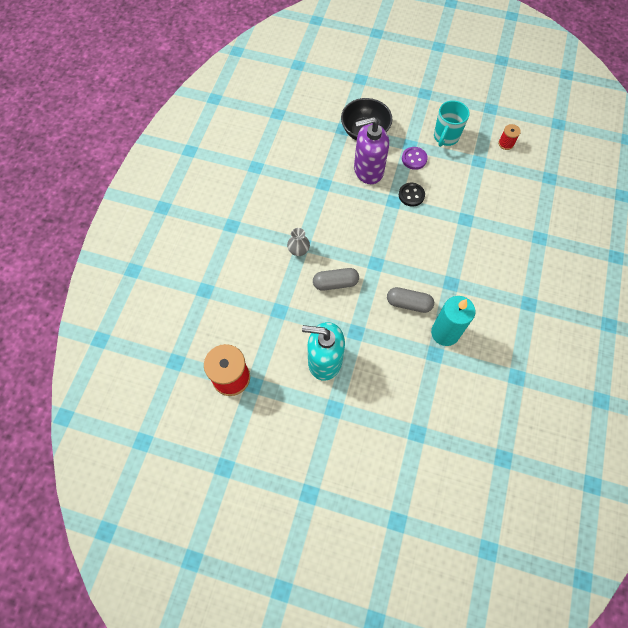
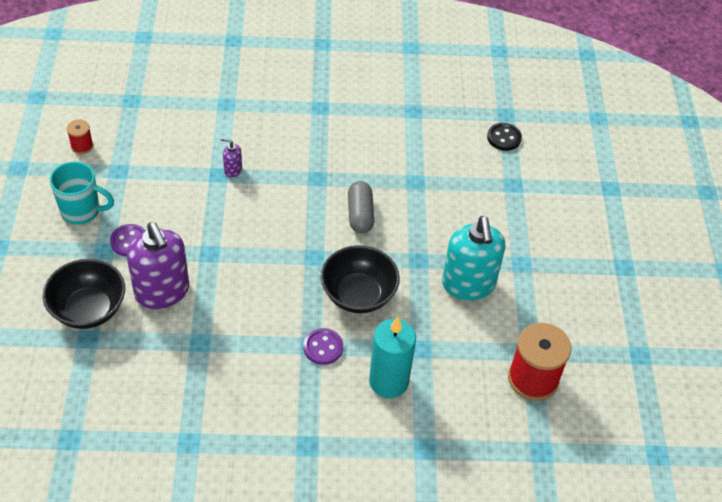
camera: 110 degrees left, 15 degrees down
grey vase [287,228,310,256] -> purple button [303,328,343,365]
grey capsule [313,268,359,291] -> black bowl [321,245,400,313]
black button [399,183,425,207] -> black button moved to [487,123,522,151]
turquoise candle [431,296,475,346] -> turquoise candle moved to [369,316,416,398]
none -> purple soap dispenser [220,138,242,177]

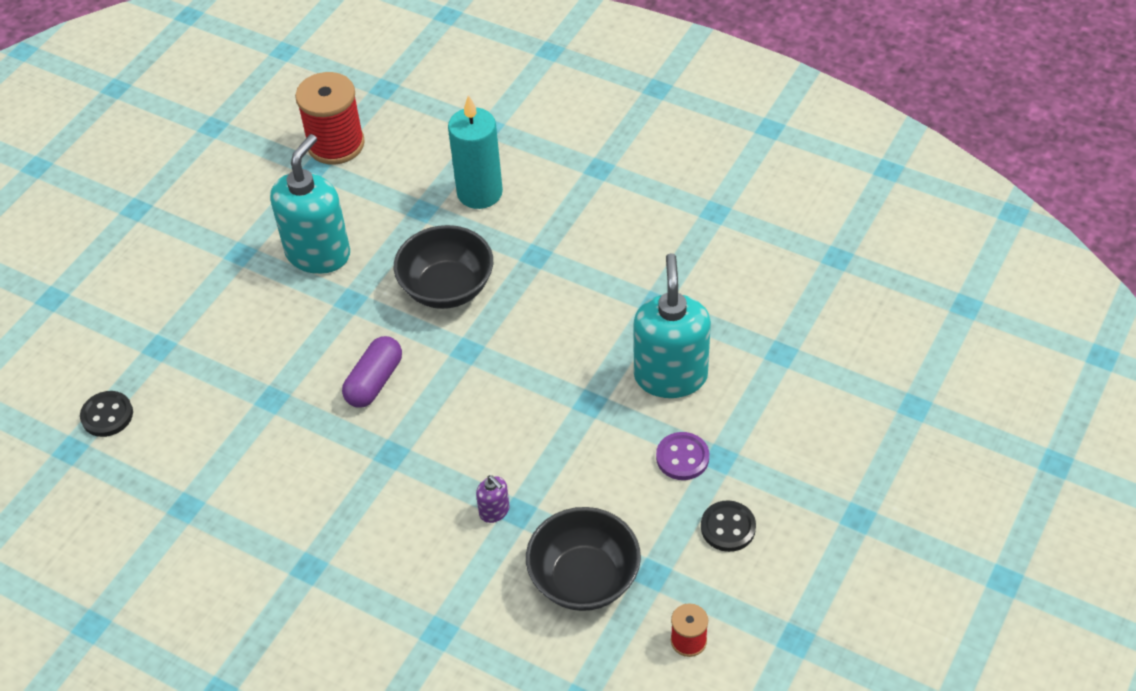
camera: 145 degrees left, 0 degrees up
black bowl [43,259,125,329] -> black bowl moved to [526,507,641,611]
turquoise mug [50,161,114,224] -> black button [701,500,756,552]
purple soap dispenser [127,222,189,309] -> turquoise soap dispenser [633,253,711,398]
purple button [303,328,343,365] -> none
grey capsule [348,181,374,234] -> purple capsule [342,336,402,408]

